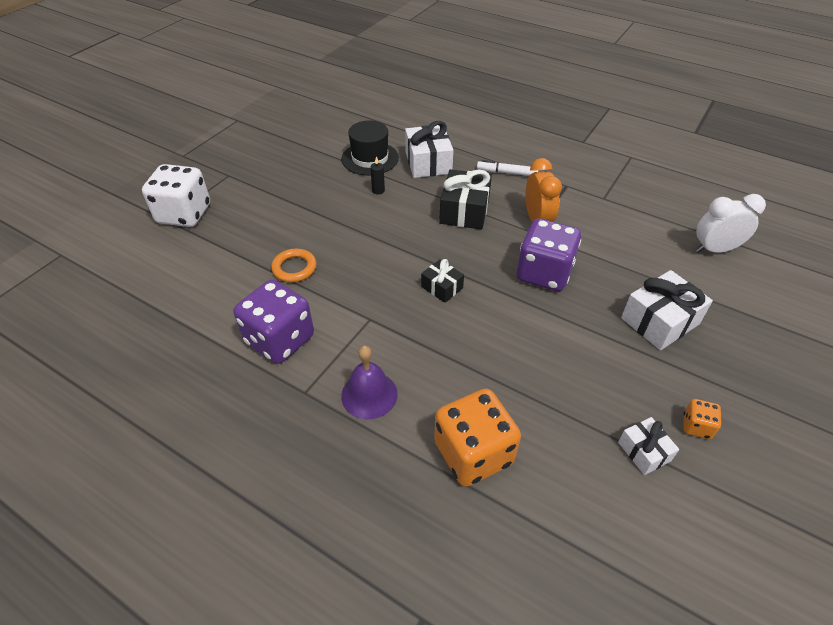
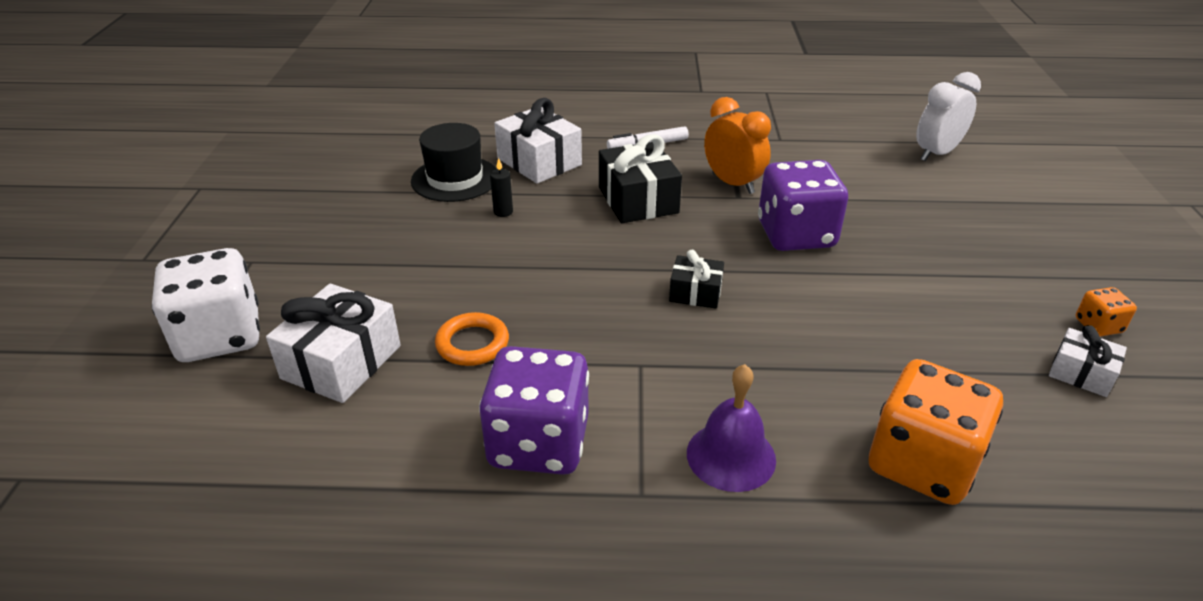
camera: 30 degrees left, 10 degrees down
white gift [621,270,713,350] -> white gift moved to [266,284,401,403]

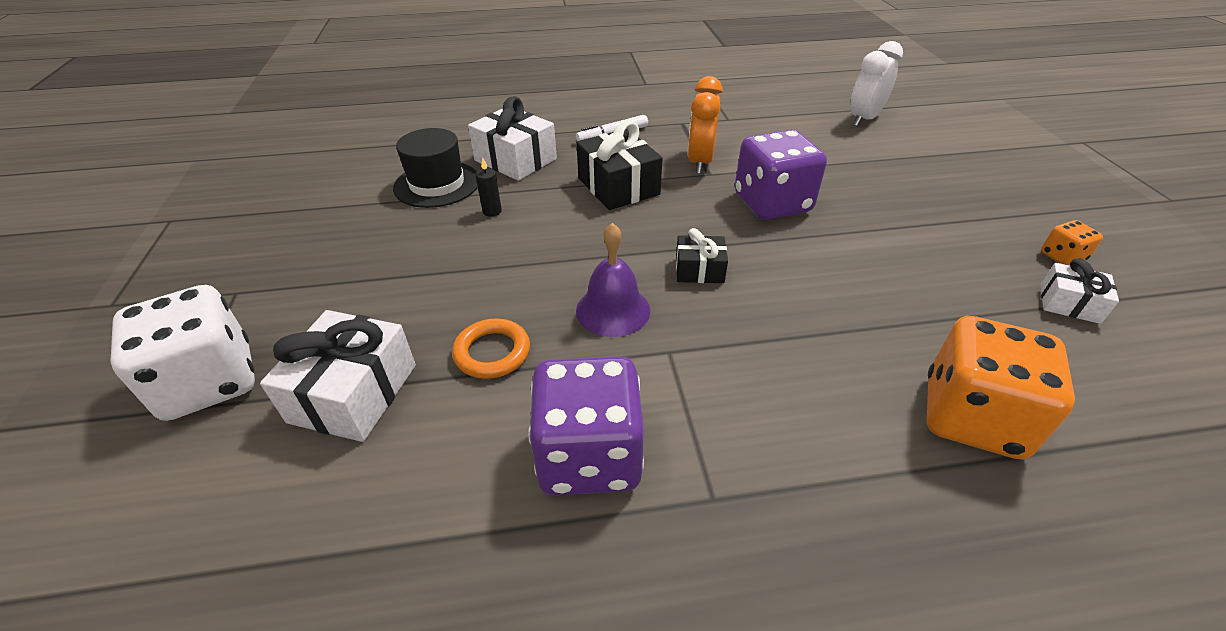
camera: 10 degrees left, 5 degrees up
purple bell [687,364,776,492] -> purple bell moved to [576,223,650,337]
orange clock [704,97,771,194] -> orange clock turned 120 degrees counterclockwise [688,76,723,174]

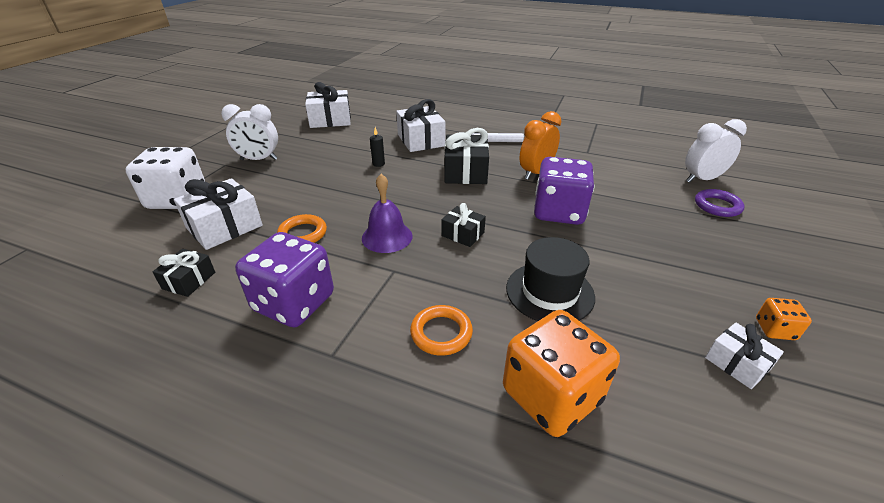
camera: 30 degrees right, 5 degrees down
black hat [393,128,478,208] -> black hat moved to [506,237,595,321]
none -> black gift [153,249,215,297]
none -> white clock [221,104,278,160]
none -> white gift [305,82,351,128]
none -> orange ring [410,305,473,356]
none -> purple ring [695,189,745,217]

